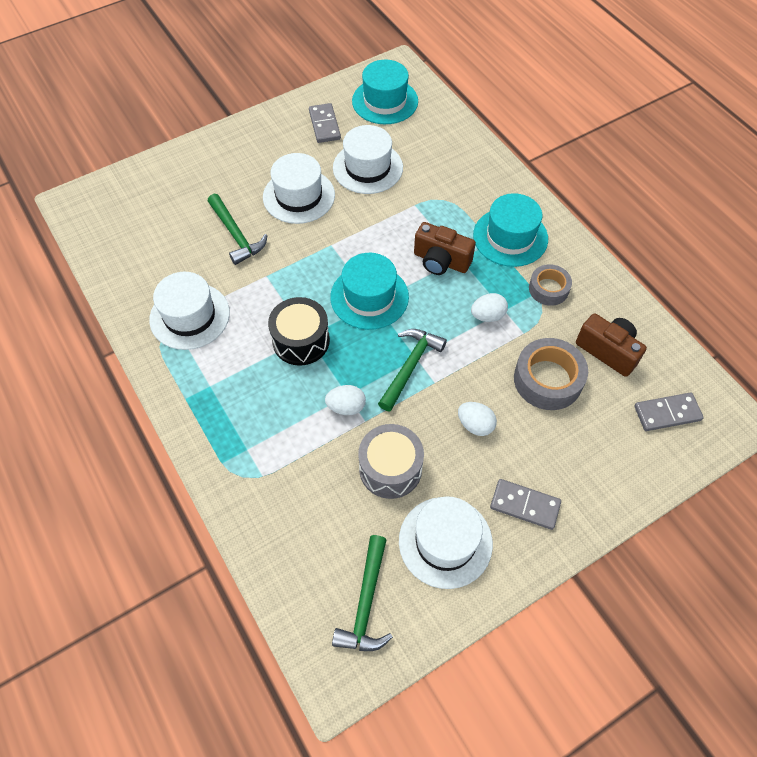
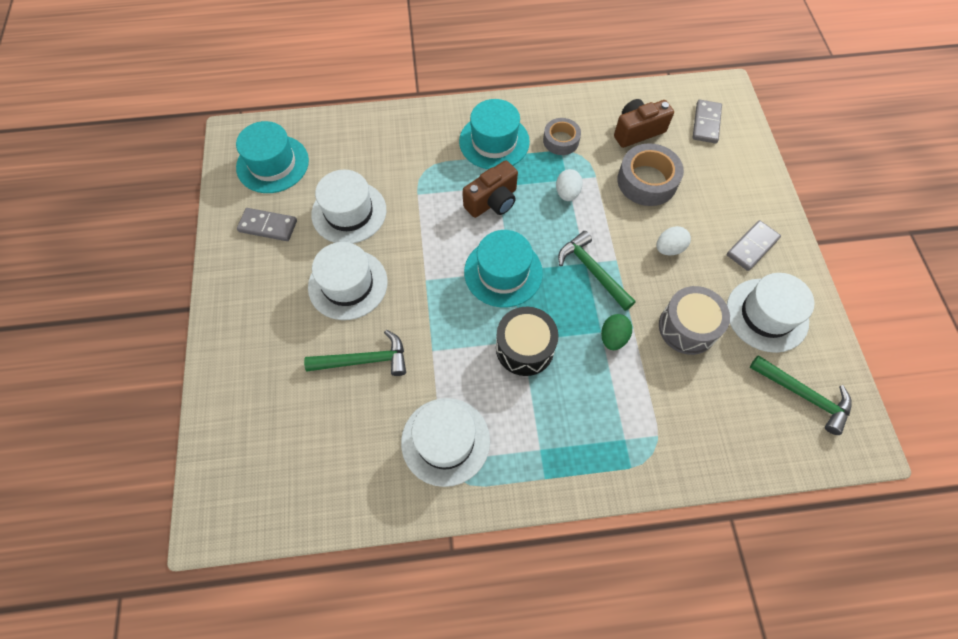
camera: 65 degrees left, 5 degrees up
white egg [325,385,366,415] -> green egg [601,314,632,350]

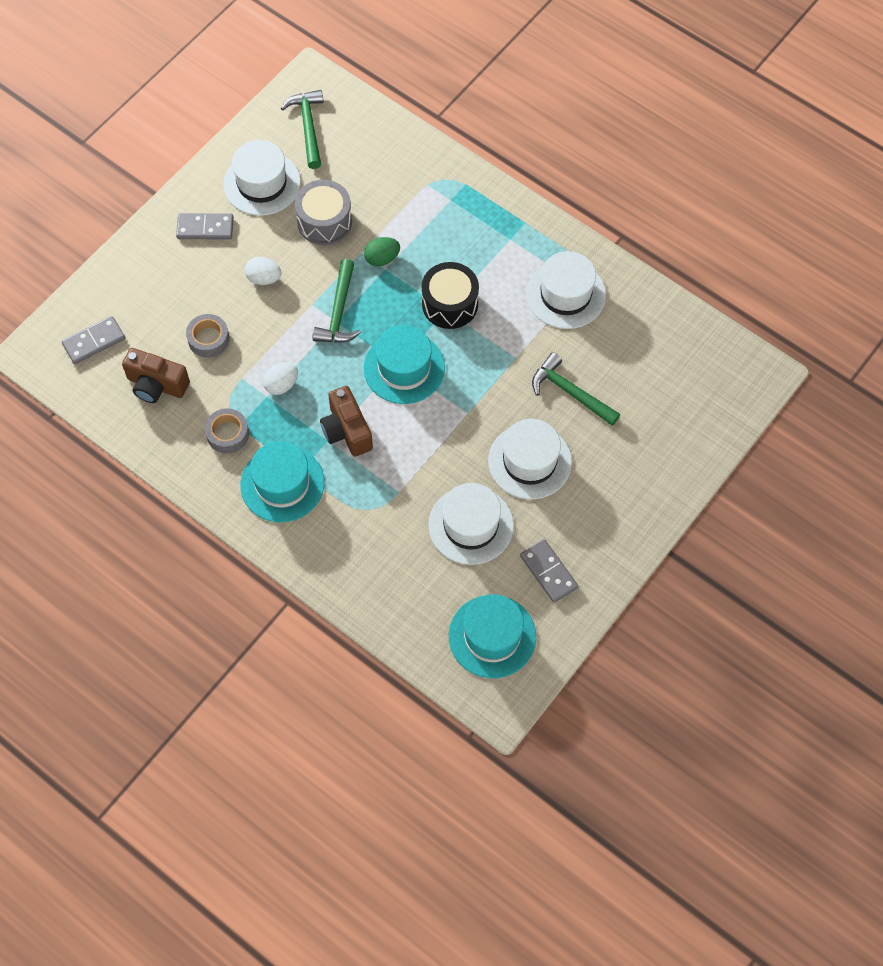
camera: 135 degrees left, 0 degrees up
brown camera [463,160,518,218] -> brown camera turned 120 degrees counterclockwise [320,386,373,457]
grey tape [617,143,684,206] -> grey tape [186,314,229,358], size x0.63

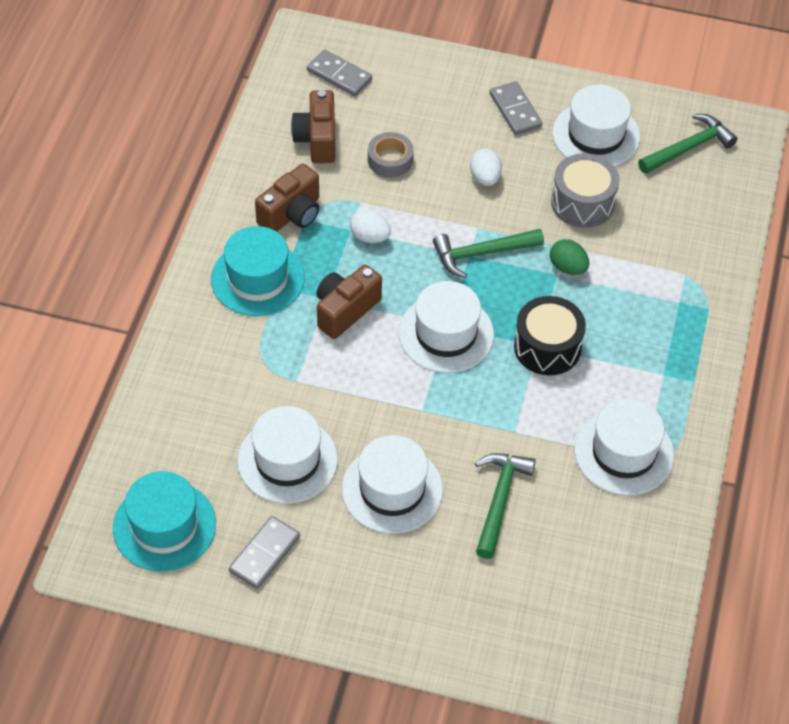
camera: 65 degrees right, 10 degrees down
grey tape [205,408,249,453] -> brown camera [255,164,319,232]
turquoise hat [364,325,445,404] -> white hat [399,281,494,373]

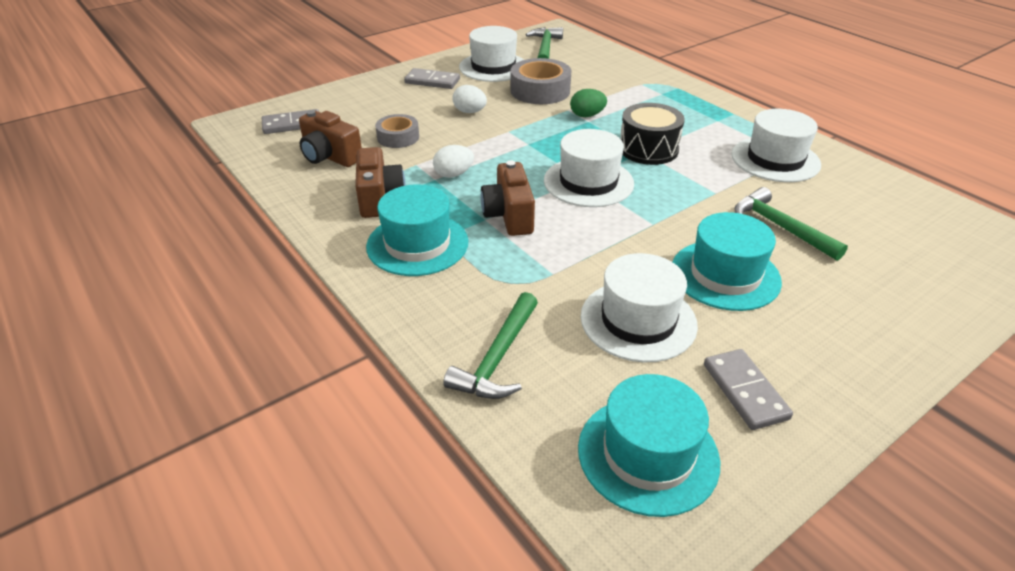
camera: 50 degrees left, 15 degrees down
white hat [342,435,443,534] -> turquoise hat [672,212,782,311]
green hammer [433,229,544,278] -> green hammer moved to [443,292,538,399]
grey drum [551,153,620,228] -> grey tape [510,58,572,104]

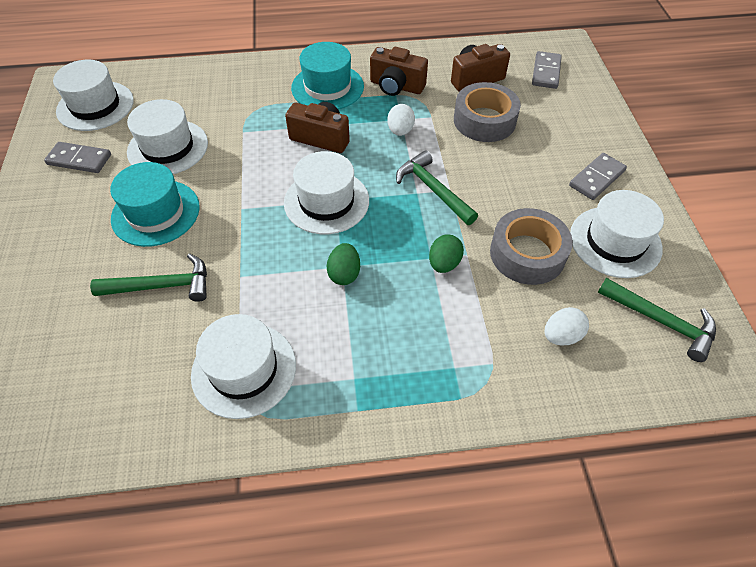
camera: 120 degrees right, 15 degrees up
grey tape [375,114,419,148] -> grey tape [454,82,521,142], size x1.59
green hammer [443,292,538,399] -> green hammer moved to [396,150,478,225]
white egg [452,85,487,113] -> white egg moved to [544,307,589,346]
turquoise hat [578,374,720,517] -> white hat [53,60,134,131]
black drum [621,103,685,165] -> green egg [327,243,360,285]

